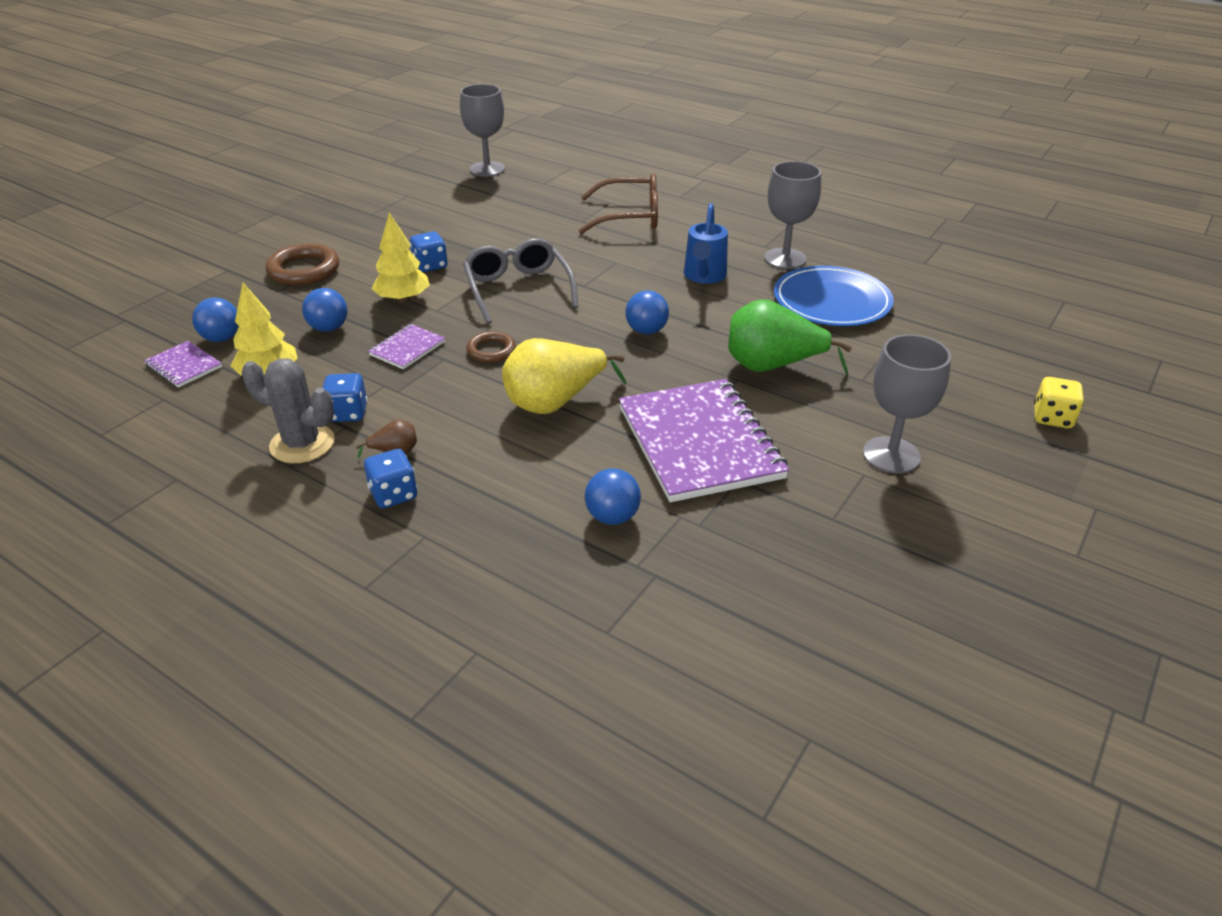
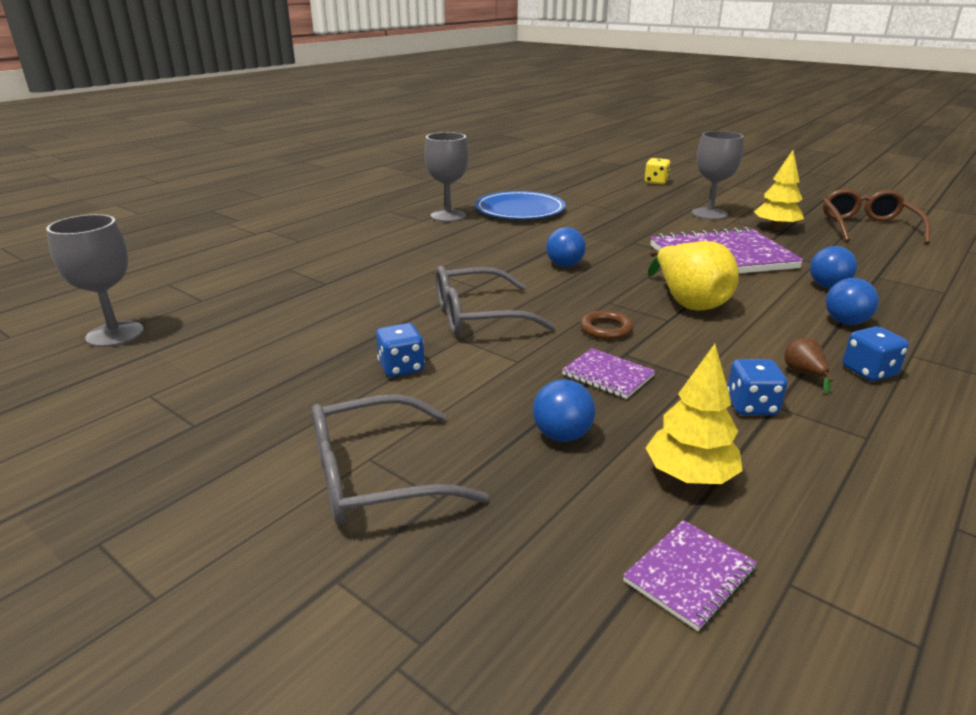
camera: 85 degrees left, 10 degrees down
blue ball [192,298,239,342] -> blue ball moved to [826,278,879,325]
grey cactus [242,359,335,463] -> none
brown ring [266,243,339,285] -> grey glasses [312,394,489,524]
yellow tree [372,212,430,303] -> yellow tree moved to [754,150,804,230]
brown glasses [578,174,658,234] -> brown glasses moved to [823,189,930,244]
blue watering can [684,203,728,284] -> none
green pear [728,299,852,375] -> none

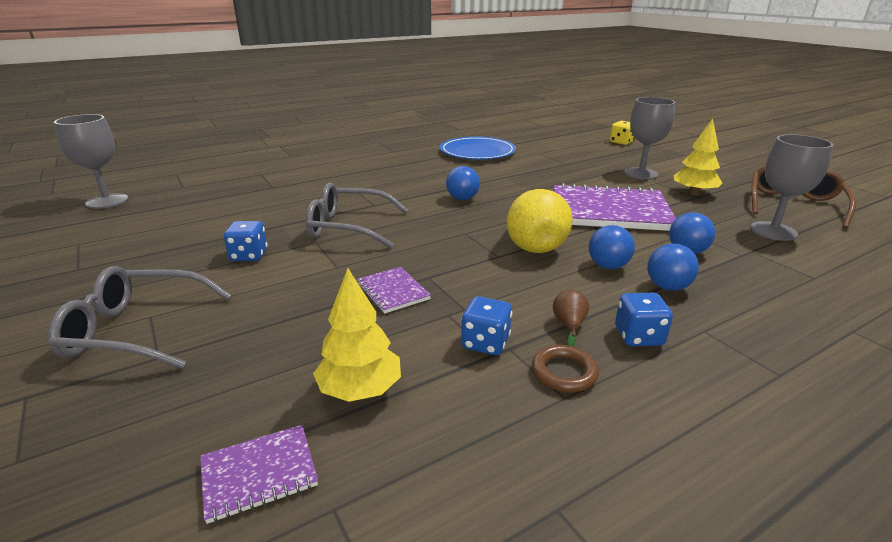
camera: 20 degrees right, 0 degrees up
grey goblet [424,132,468,222] -> grey goblet moved to [750,134,833,241]
blue ball [533,379,595,442] -> blue ball moved to [589,225,635,269]
brown ring [580,310,633,340] -> brown ring moved to [532,345,599,392]

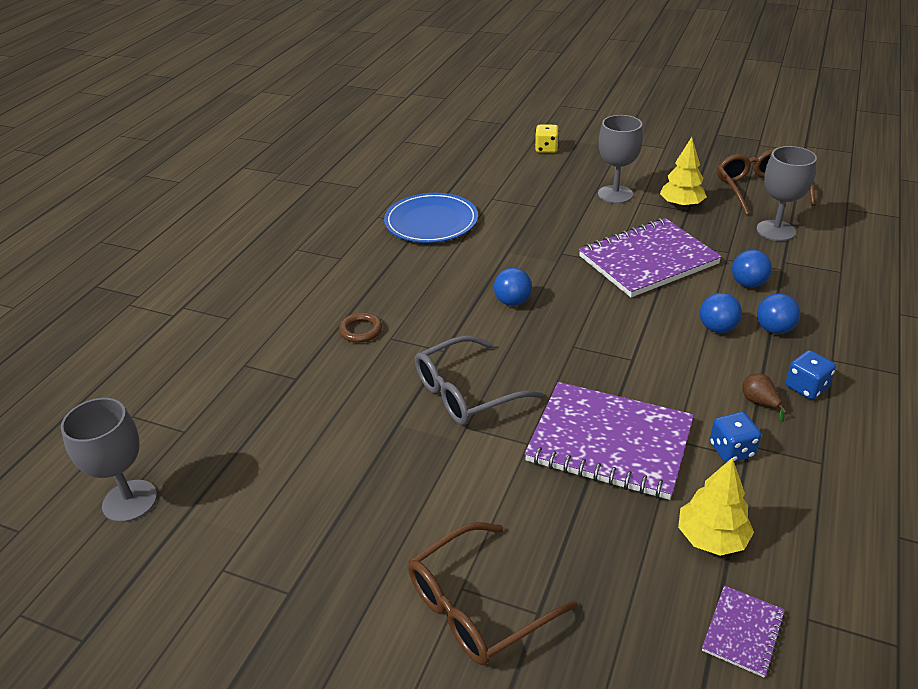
camera: 35 degrees left, 10 degrees up
grey glasses [48,266,232,369] -> brown glasses [408,522,578,665]
blue dice [224,221,268,261] -> none
purple notebook [357,267,431,314] -> purple notebook [524,382,694,500], size x2.24
yellow pear [507,189,573,253] -> none
brown ring [532,345,599,392] -> brown ring moved to [339,312,382,343]

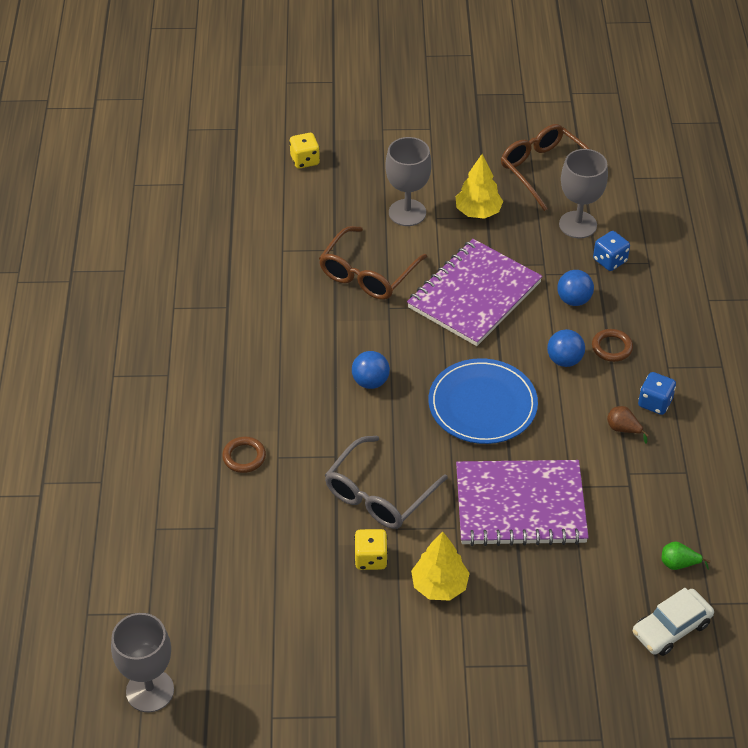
camera: 25 degrees left, 10 degrees up
blue plate [384,193,478,243] -> blue plate moved to [429,358,538,444]
brown glasses [408,522,578,665] -> brown glasses moved to [319,226,427,300]
yellow tree [678,458,754,556] -> yellow tree moved to [411,532,470,601]
purple notebook [702,585,785,678] -> white car [633,588,714,656]
blue dice [710,412,761,463] -> blue dice moved to [593,231,630,271]
blue ball [757,294,800,334] -> brown ring [592,329,633,362]
none -> yellow dice [354,529,388,570]
none -> green pear [662,541,710,570]

